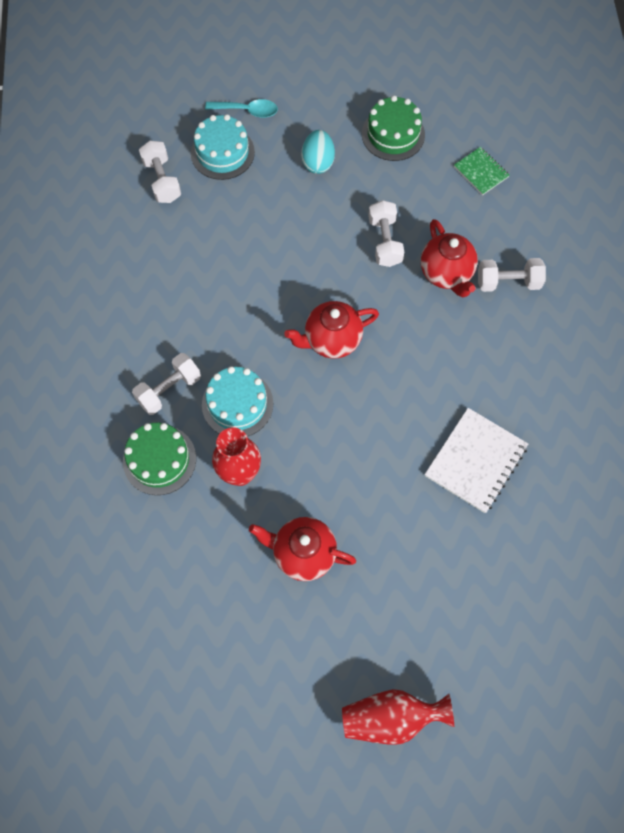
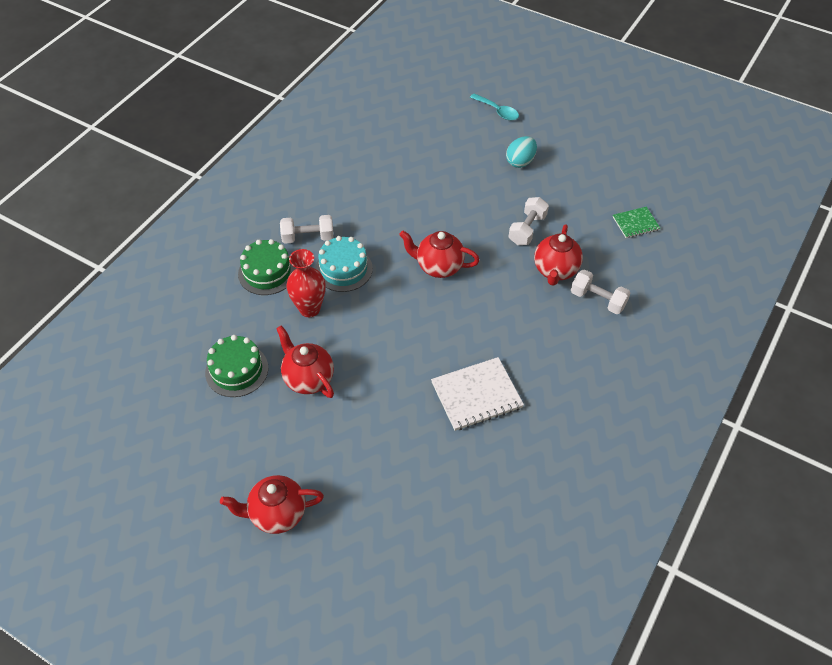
camera: 35 degrees right, 15 degrees down
white dumbbell [139,141,181,203] -> none
turquoise cake [191,114,255,180] -> none
red vase [342,689,454,745] -> red teapot [220,475,324,534]
green cake [362,96,425,161] -> green cake moved to [205,335,268,397]
green notebook [454,147,510,195] -> green notebook turned 75 degrees clockwise [613,207,660,238]

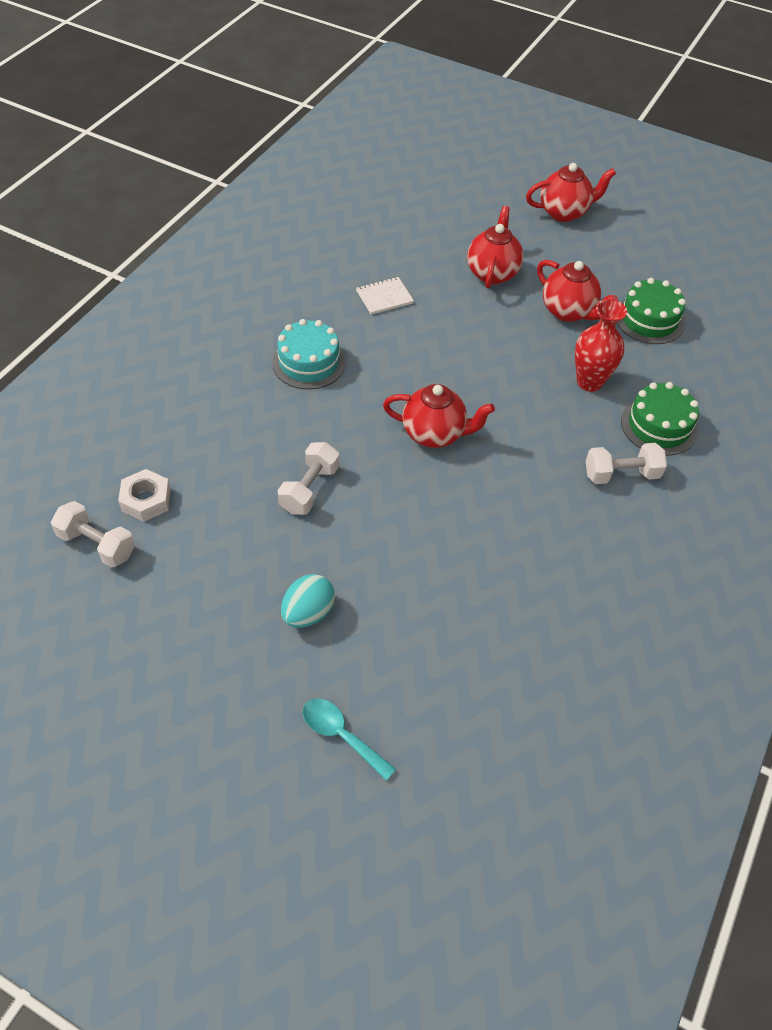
camera: 175 degrees right, 0 degrees up
turquoise cake [315,236,373,292] -> turquoise cake moved to [272,319,346,390]
white notebook [431,357,524,431] -> white notebook [356,277,414,315], size x0.58
red teapot [534,224,583,286] -> red teapot moved to [467,206,523,289]
white dumbbell [571,269,630,314] -> white dumbbell moved to [51,501,135,567]
green notebook [613,207,660,238] -> white nut [118,469,171,522]

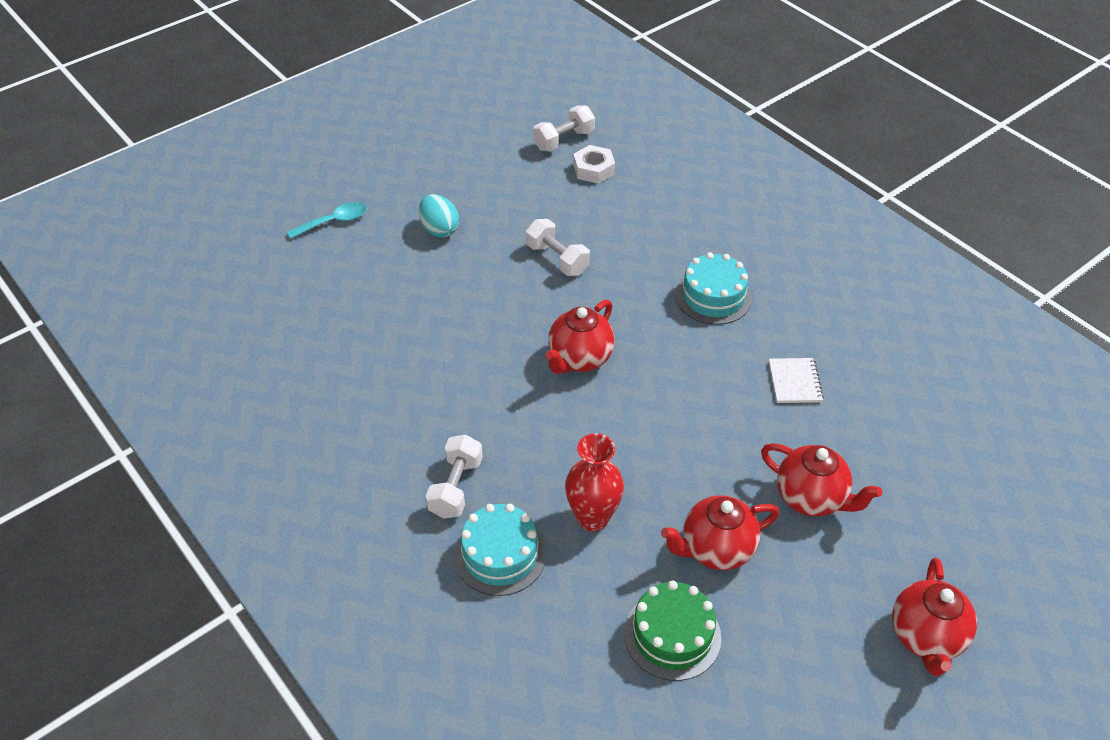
camera: 115 degrees right, 5 degrees down
green cake [621,382,699,456] -> turquoise cake [454,504,546,596]

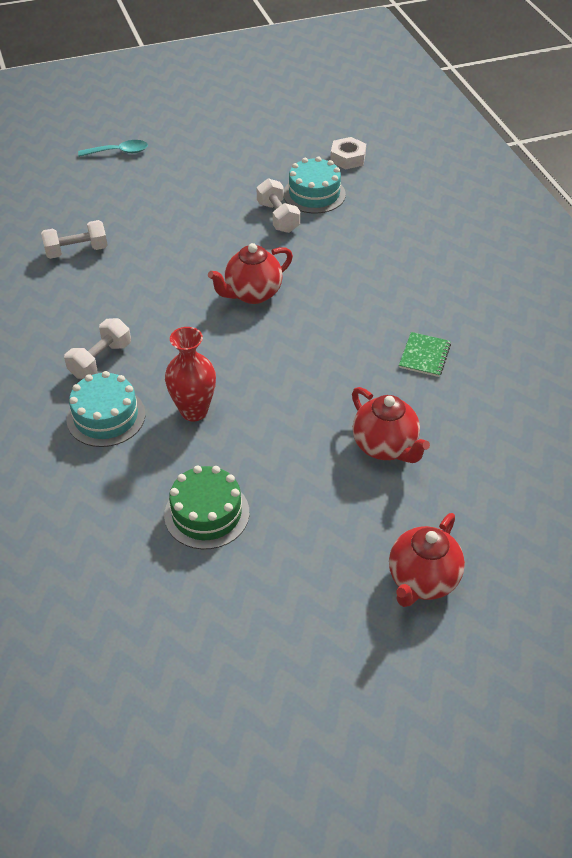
camera: 20 degrees right, 0 degrees up
turquoise egg [419,194,459,238] -> none
white dumbbell [533,105,595,151] -> white dumbbell moved to [41,220,108,259]
red teapot [661,495,779,570] -> none
turquoise cake [675,252,752,325] -> turquoise cake moved to [283,157,346,213]
white notebook [769,358,823,403] -> green notebook [399,332,451,377]

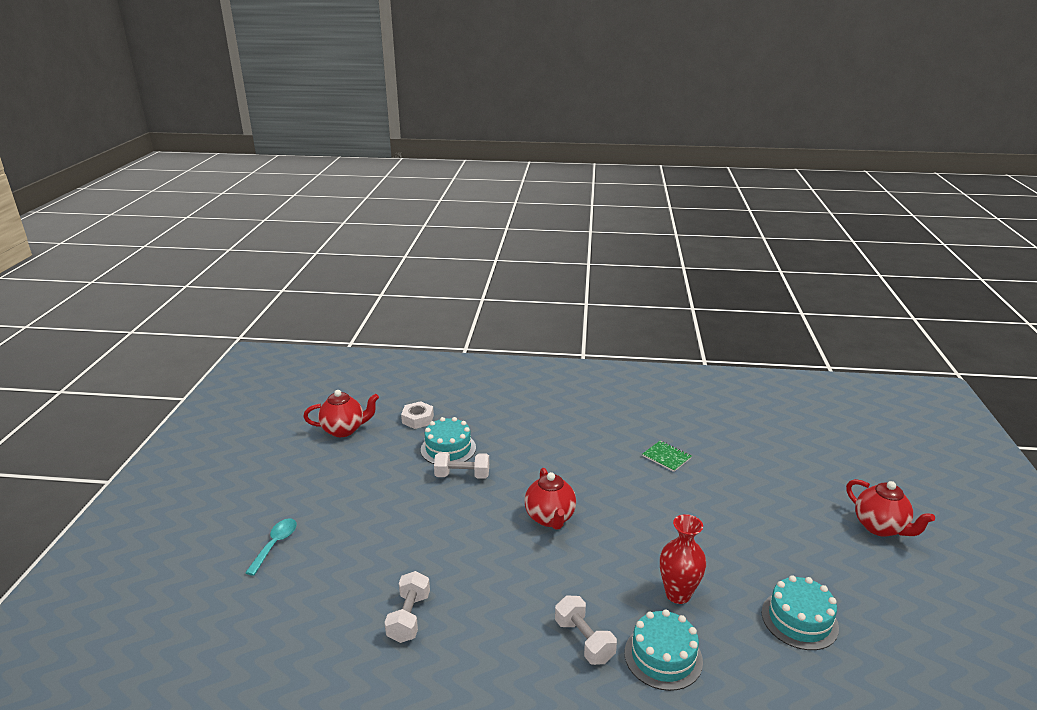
camera: 65 degrees left, 20 degrees down
green cake [164,465,249,549] -> turquoise cake [762,575,839,650]
red teapot [352,387,430,463] -> red teapot moved to [303,390,379,437]

